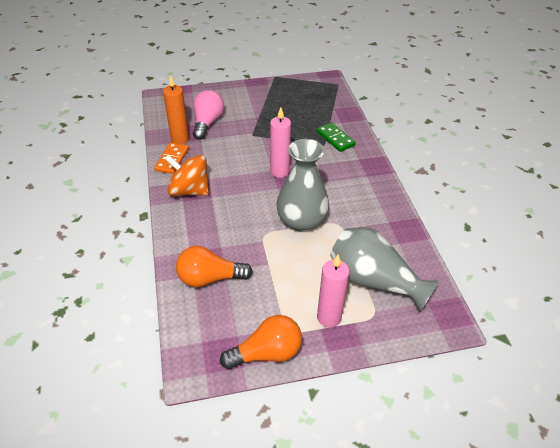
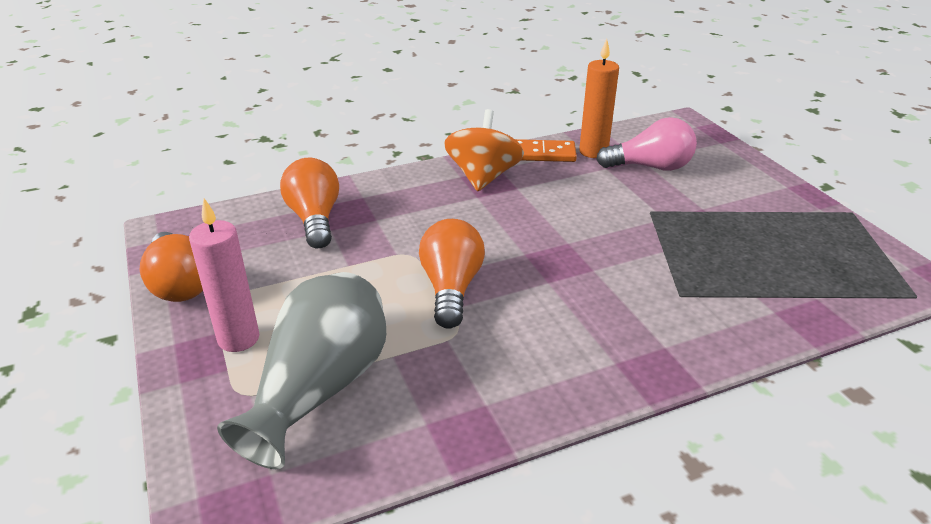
camera: 80 degrees right, 10 degrees down
pink candle [270,108,291,178] -> none
grey vase [276,139,329,232] -> orange light bulb [419,219,485,329]
green domino [317,122,356,152] -> none

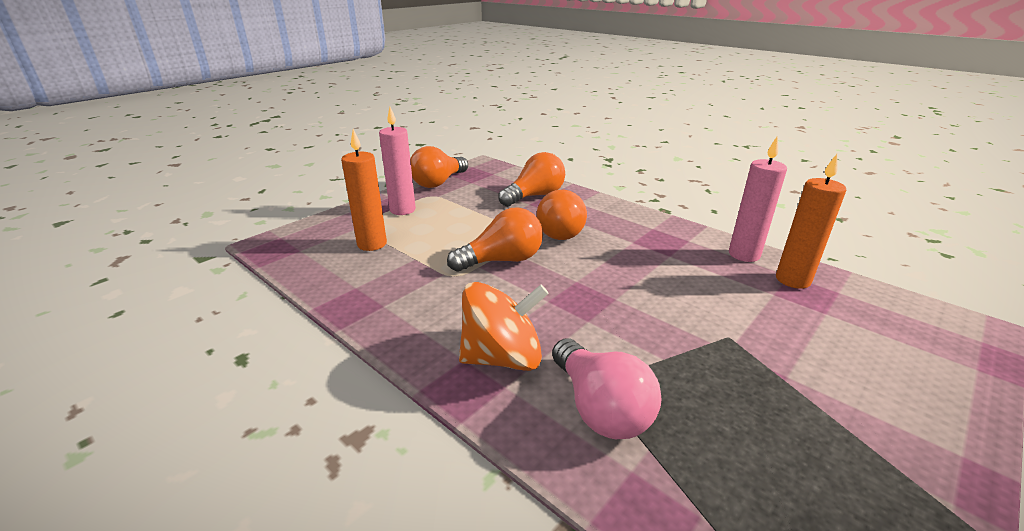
camera: 65 degrees right, 5 degrees down
grey vase [217,272,386,469] -> orange candle [341,129,387,251]
orange spinning top [444,109,524,191] -> orange spinning top moved to [459,282,549,371]
orange domino [515,139,577,162] -> pink candle [729,136,787,262]
pink light bulb [596,117,697,171] -> pink light bulb moved to [552,338,662,439]
none -> orange light bulb [536,190,587,240]

